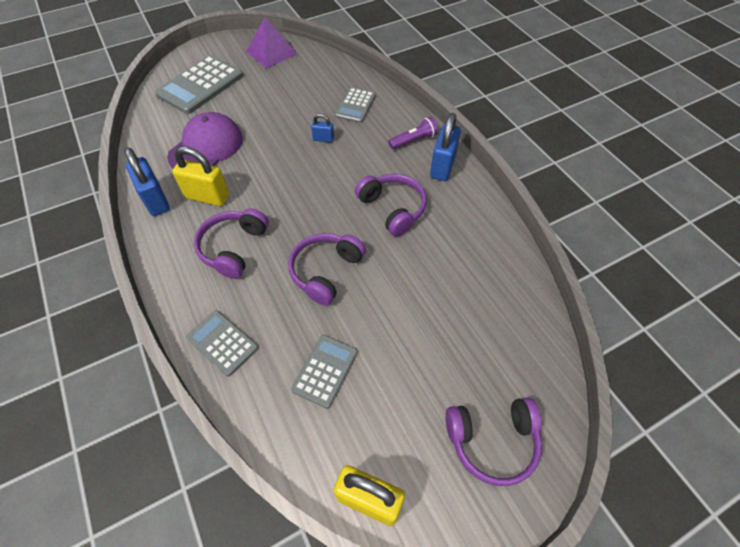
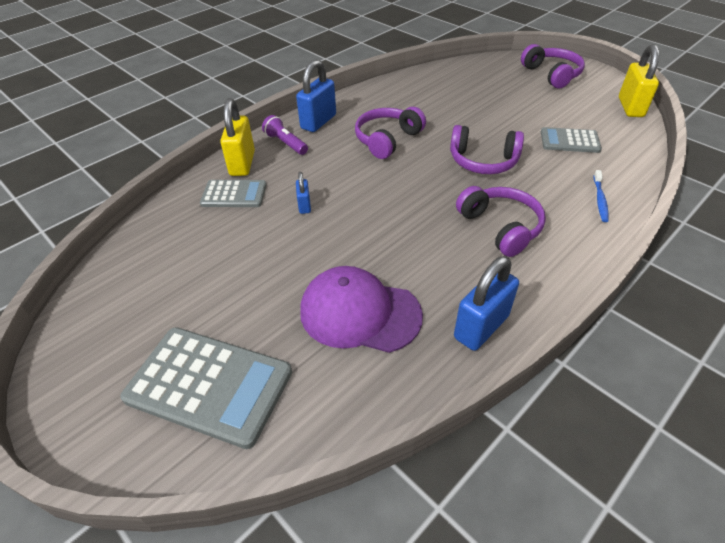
camera: 105 degrees left, 10 degrees down
yellow padlock [172,147,229,206] -> yellow padlock moved to [220,98,255,176]
grey calculator [186,310,258,376] -> blue toothbrush [594,170,609,222]
purple headphones [194,208,269,279] -> purple headphones turned 120 degrees counterclockwise [456,186,546,257]
purple pyramid [246,17,297,69] -> none
blue padlock [430,113,461,181] -> blue padlock turned 60 degrees counterclockwise [296,60,336,132]

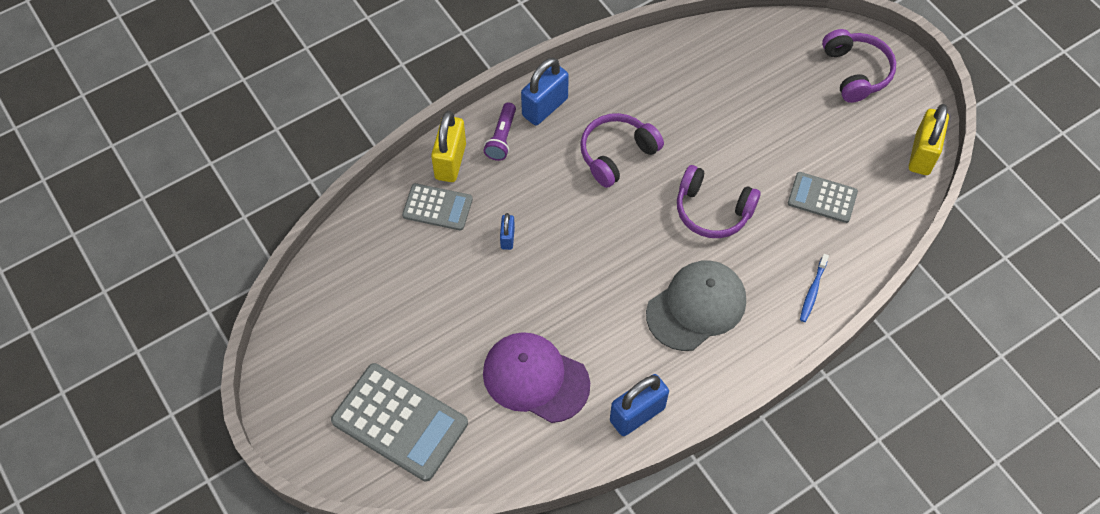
camera: 10 degrees right, 15 degrees up
purple flashlight [262,115,308,155] -> purple flashlight turned 135 degrees counterclockwise [483,102,516,161]
purple headphones [456,186,546,257] -> grey cap [646,260,746,351]

